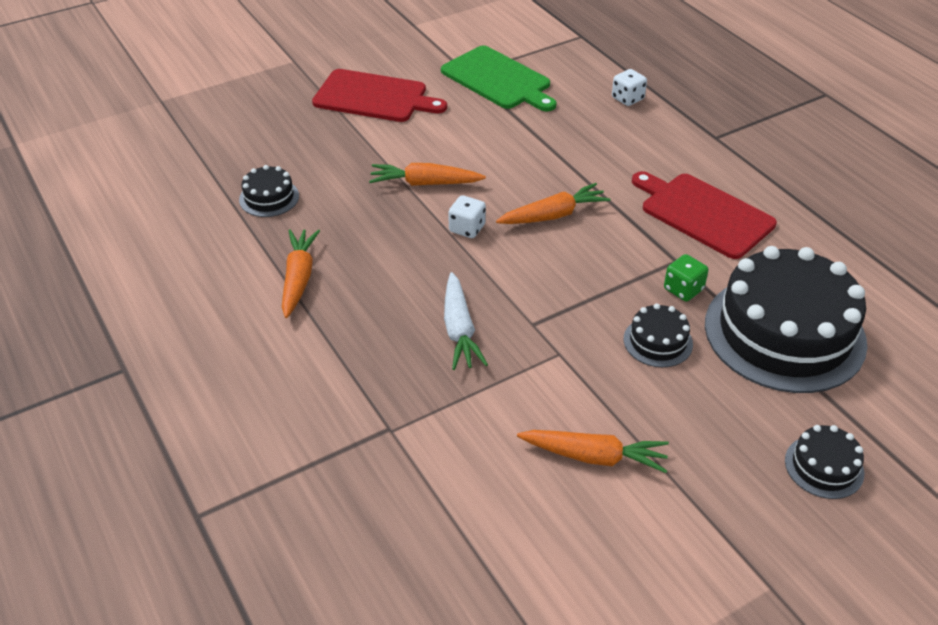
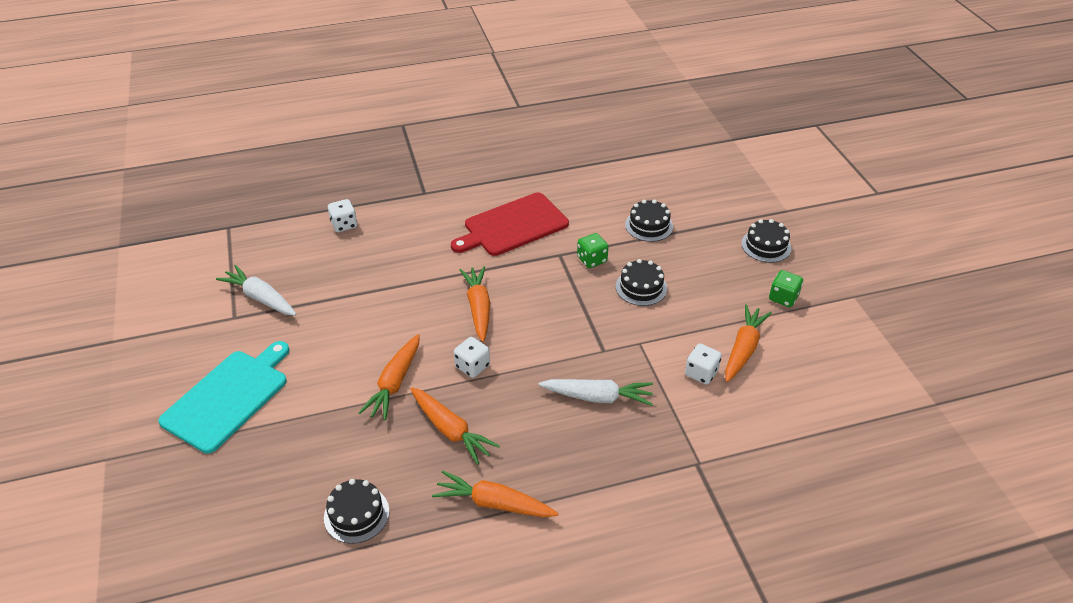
camera: 75 degrees left, 0 degrees up
red cutting board [312,69,447,122] -> turquoise cutting board [158,341,290,453]
green cutting board [441,46,557,111] -> white carrot [216,265,297,316]
black cake [705,246,867,393] -> black cake [625,200,673,242], size x0.43
none -> orange carrot [411,388,500,465]
none -> white dice [685,344,722,385]
none -> green dice [769,270,803,307]

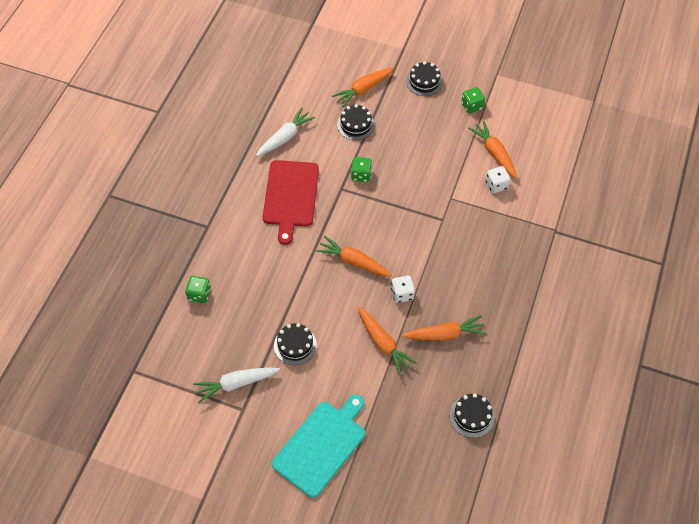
camera: 55 degrees left, 15 degrees up
turquoise cutting board [158,341,290,453] -> turquoise cutting board turned 60 degrees clockwise [272,395,365,498]
white dice [328,199,357,232] -> green dice [185,276,211,303]
orange carrot [432,471,558,517] -> orange carrot moved to [332,67,394,107]
white carrot [538,379,653,406] -> white carrot moved to [256,108,315,157]
black cake [616,259,667,306] -> black cake moved to [274,323,317,365]

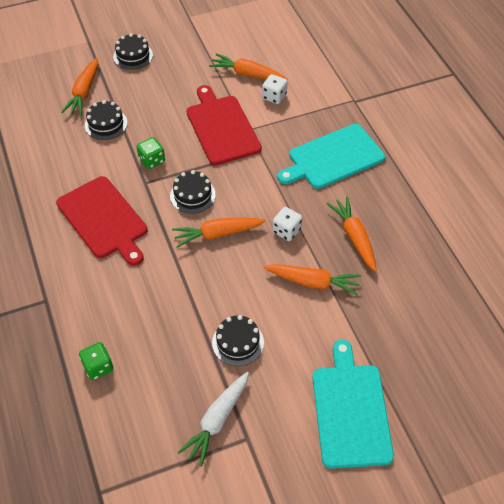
camera: 40 degrees left, 5 degrees down
white carrot [256,108,315,157] -> none
orange carrot [402,315,487,340] -> orange carrot turned 60 degrees counterclockwise [327,197,377,272]
black cake [450,393,495,438] -> black cake moved to [170,170,216,214]
green dice [461,87,485,114] -> none
none -> red cutting board [186,85,262,165]
none -> turquoise cutting board [277,124,385,189]

